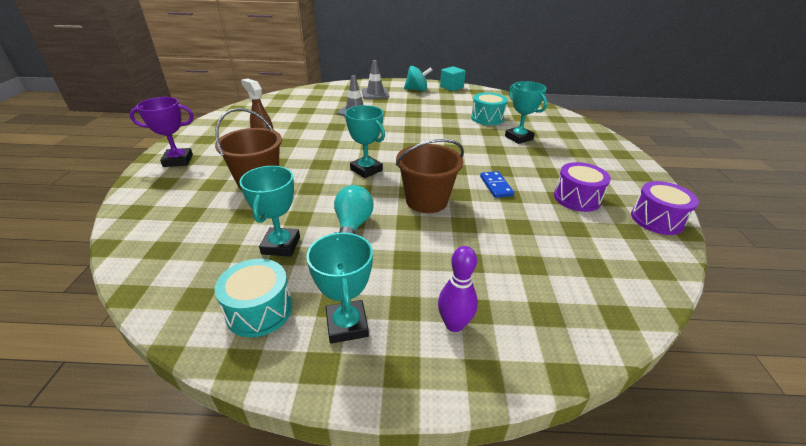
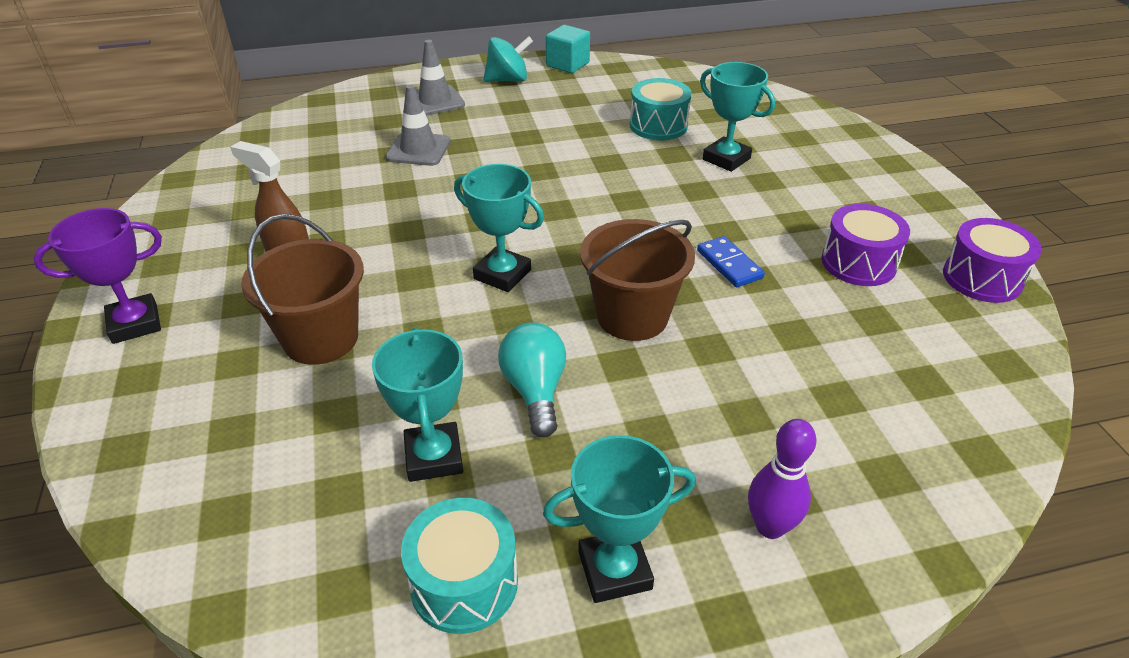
camera: 15 degrees left, 5 degrees up
turquoise trophy [306,232,373,344] -> turquoise trophy turned 75 degrees counterclockwise [543,435,696,603]

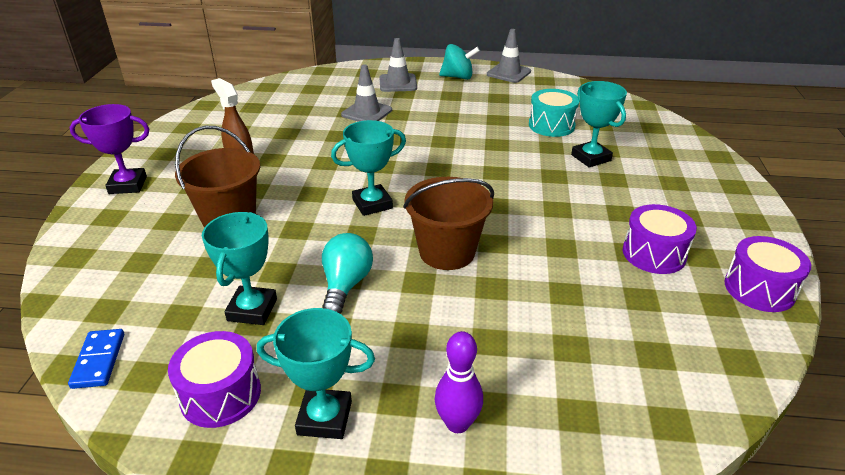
camera: 20 degrees right, 5 degrees down
turquoise drum [401,498,518,634] -> purple drum [168,331,261,428]
turquoise trophy [454,164,544,292] -> turquoise trophy turned 75 degrees counterclockwise [331,120,406,216]
turquoise cube [546,25,590,73] -> grey traffic cone [487,29,531,83]
blue domino [697,236,765,287] -> blue domino moved to [68,329,124,389]

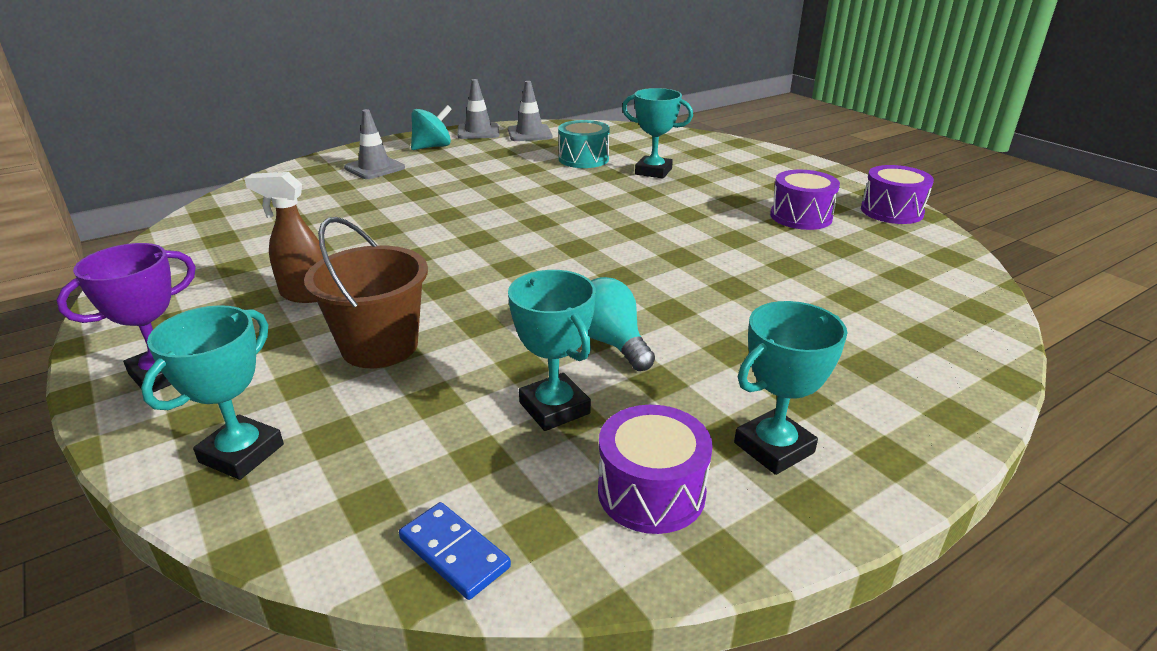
camera: 40 degrees left, 5 degrees down
turquoise trophy [331,120,406,216] -> turquoise trophy moved to [141,305,284,480]
grey traffic cone [341,64,392,122] -> grey traffic cone moved to [508,81,552,141]
brown bucket [403,177,494,270] -> none
purple bowling pin [435,331,483,433] -> none

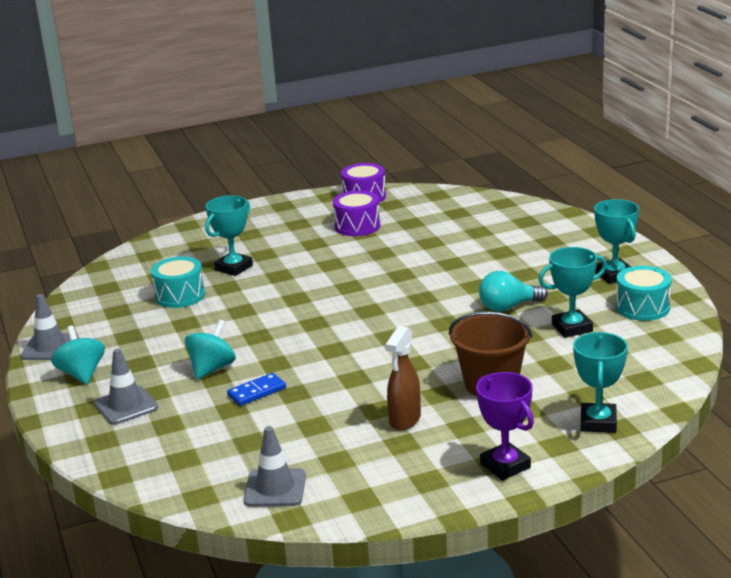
camera: 75 degrees left, 5 degrees down
turquoise trophy [141,305,284,480] -> turquoise trophy turned 60 degrees clockwise [573,332,628,433]
blue domino [399,502,511,600] -> blue domino moved to [227,373,286,406]
grey traffic cone [508,81,552,141] -> grey traffic cone moved to [244,426,306,507]
purple drum [598,405,713,534] -> turquoise drum [616,266,672,321]
none -> turquoise spinning top [185,319,236,380]

